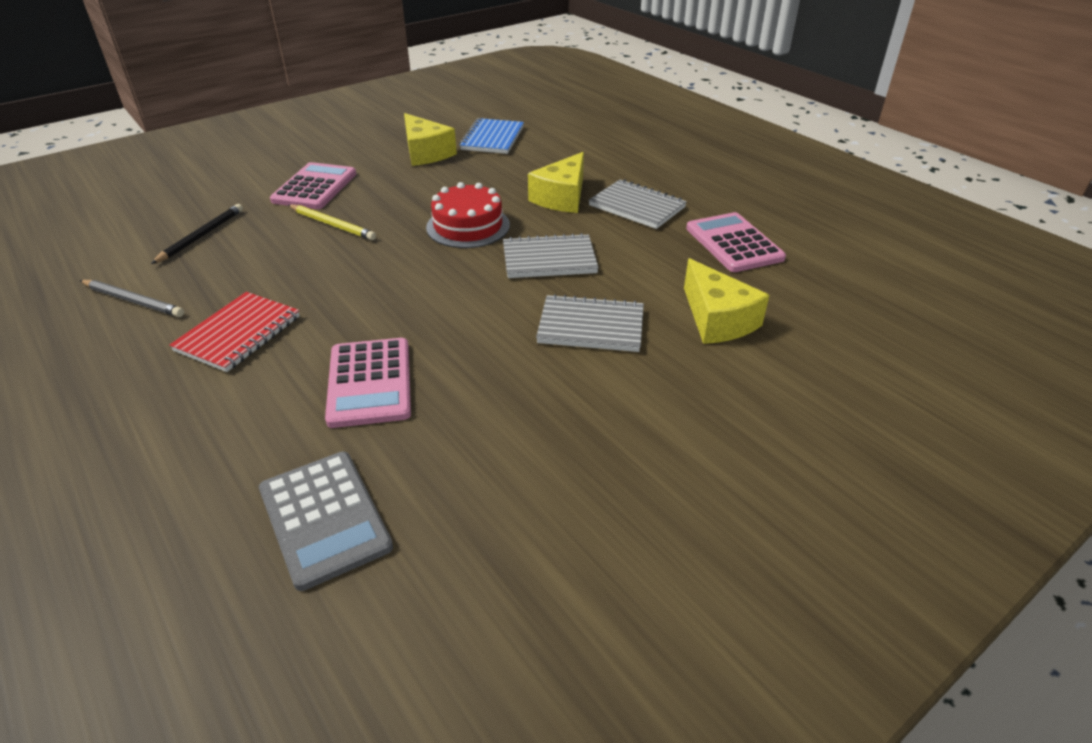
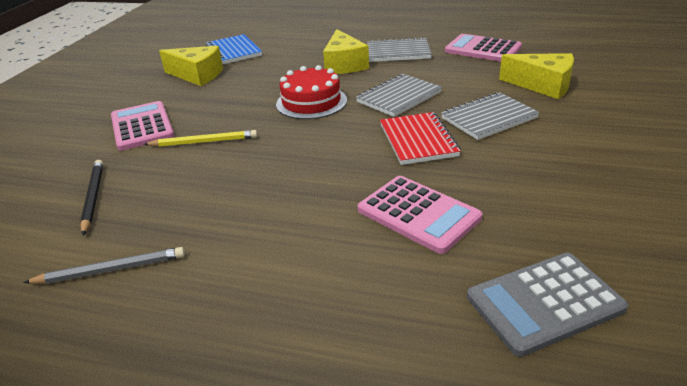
camera: 35 degrees left, 5 degrees down
red notebook [170,292,300,372] -> red notebook moved to [380,112,461,165]
grey calculator [259,452,393,591] -> grey calculator turned 135 degrees clockwise [467,253,628,357]

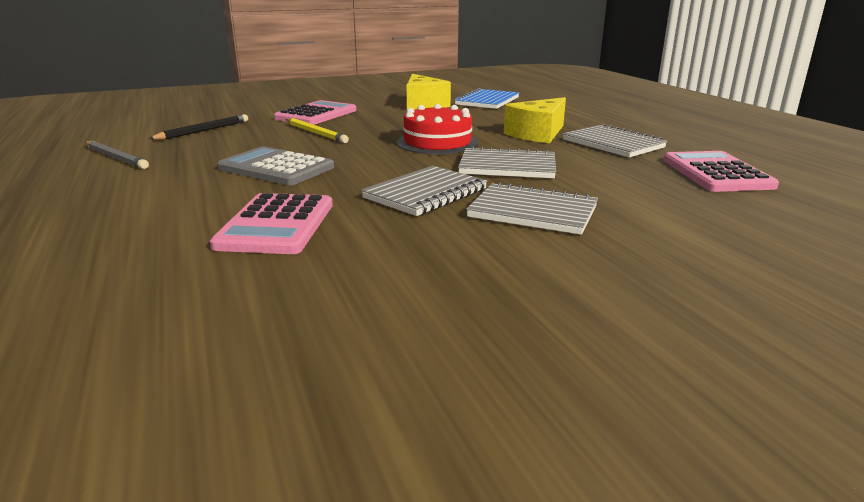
camera: 50 degrees right, 10 degrees down
red notebook [380,112,461,165] -> grey notebook [361,166,487,216]
grey calculator [467,253,628,357] -> grey calculator moved to [217,147,334,185]
yellow cheese [499,53,574,99] -> none

